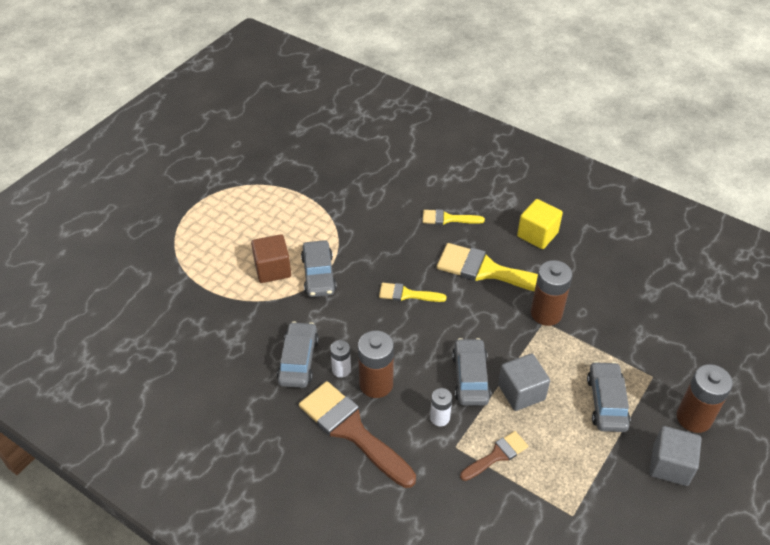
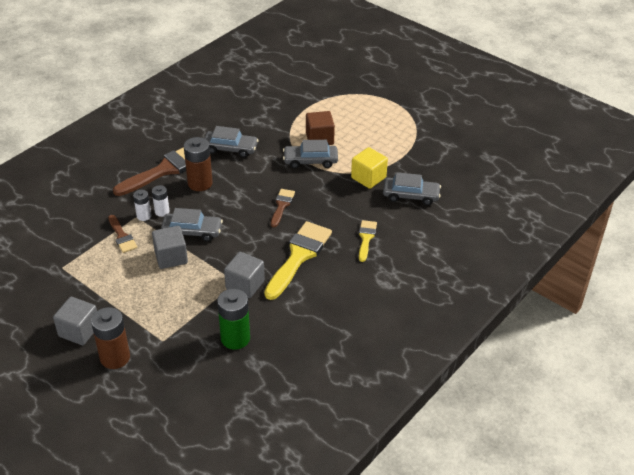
camera: 95 degrees right, 5 degrees down
white battery [330,340,351,378] -> white battery moved to [133,190,151,221]
yellow brush [379,283,447,302] -> brown brush [271,189,295,227]
yellow cube [517,199,563,249] -> yellow cube moved to [351,147,388,189]
brown battery [531,260,572,326] -> grey cube [224,252,265,298]
grey car [587,361,630,432] -> grey car moved to [383,172,441,205]
none -> green battery [217,289,250,350]

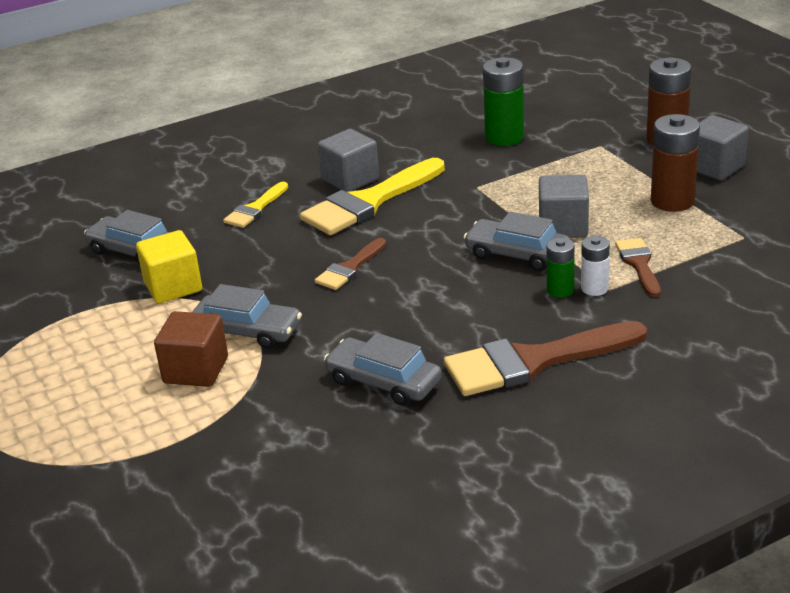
camera: 155 degrees left, 10 degrees down
white battery [152,185,170,217] -> green battery [547,238,575,298]
brown battery [184,137,213,191] -> brown battery moved to [651,114,700,212]
grey cube [224,252,265,298] -> grey cube moved to [318,129,379,192]

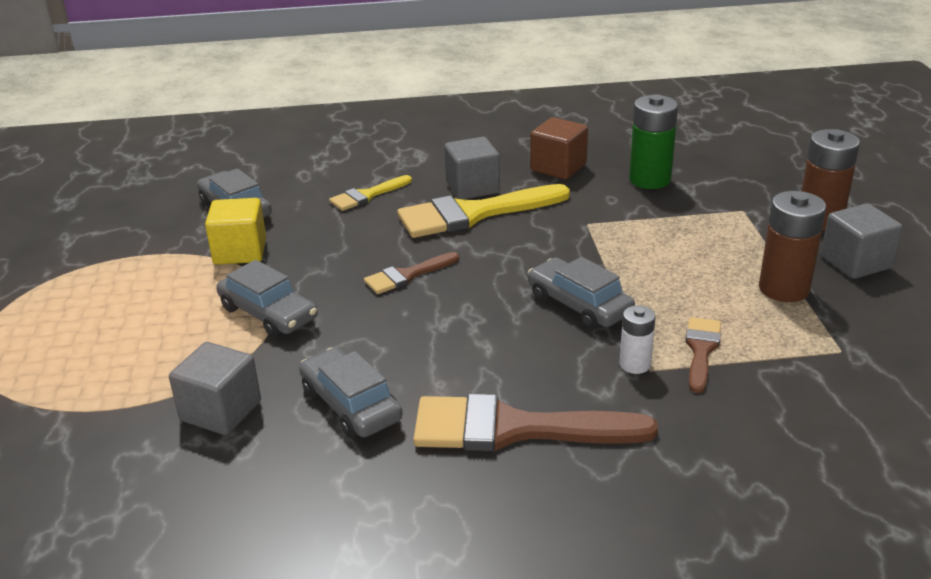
camera: 20 degrees right, 0 degrees up
brown cube [154,311,228,387] -> brown cube moved to [530,117,588,179]
grey cube [539,175,589,238] -> grey cube moved to [169,342,261,435]
green battery [547,238,575,298] -> none

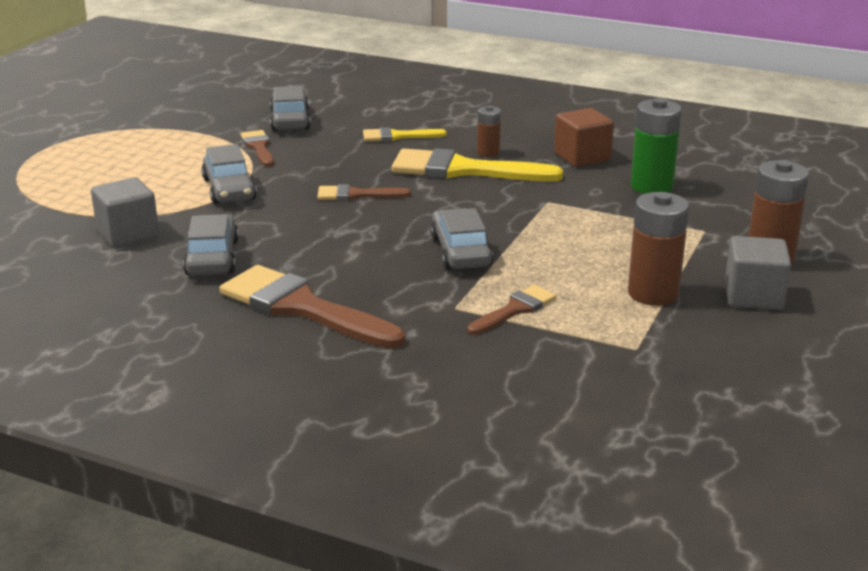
camera: 30 degrees right, 5 degrees down
yellow cube [205,198,266,265] -> brown brush [241,130,274,167]
grey cube [444,137,500,199] -> brown battery [477,105,501,157]
white battery [620,305,656,374] -> none

